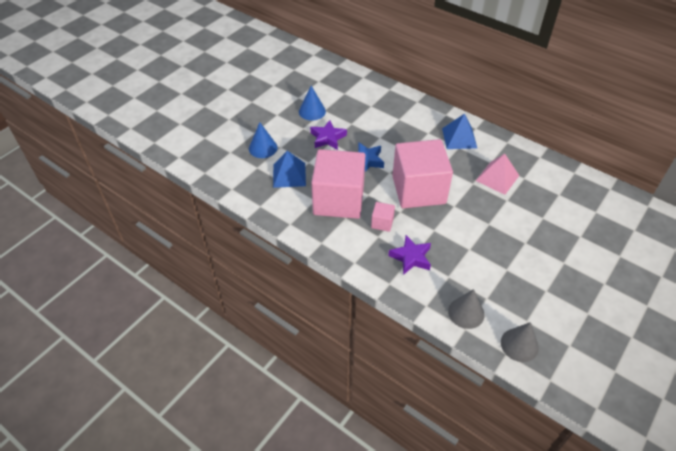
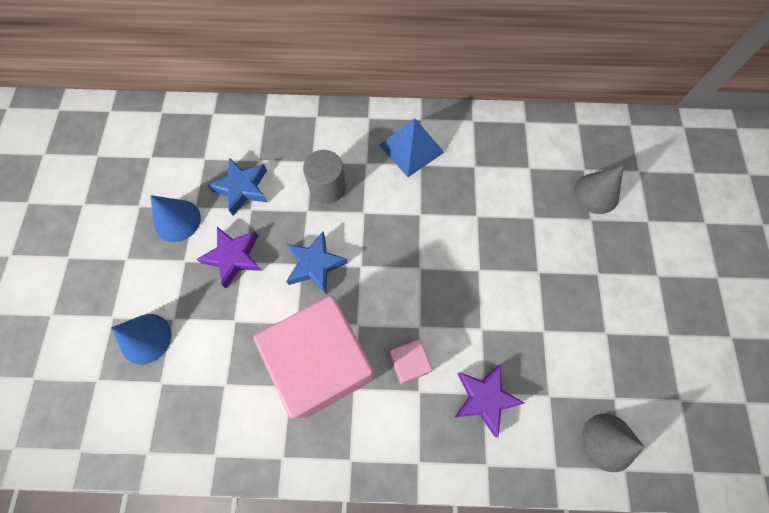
camera: 35 degrees left, 20 degrees up
blue pyramid [273,151,306,188] -> none
pink cube [392,139,453,208] -> none
pink pyramid [476,154,519,195] -> none
grey cone [501,322,539,362] -> grey cone moved to [574,165,624,214]
none -> blue star [207,158,267,215]
none -> grey cylinder [303,150,346,204]

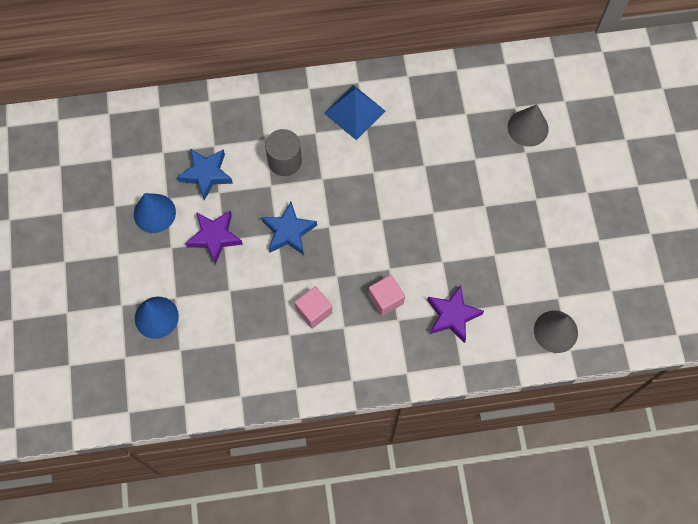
camera: 10 degrees left, 0 degrees up
pink cube [254,295,375,419] -> pink cube [295,286,332,329], size x0.40

